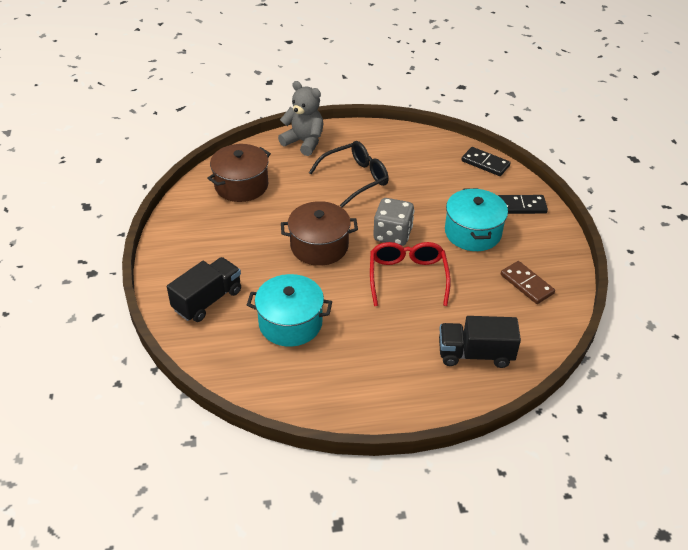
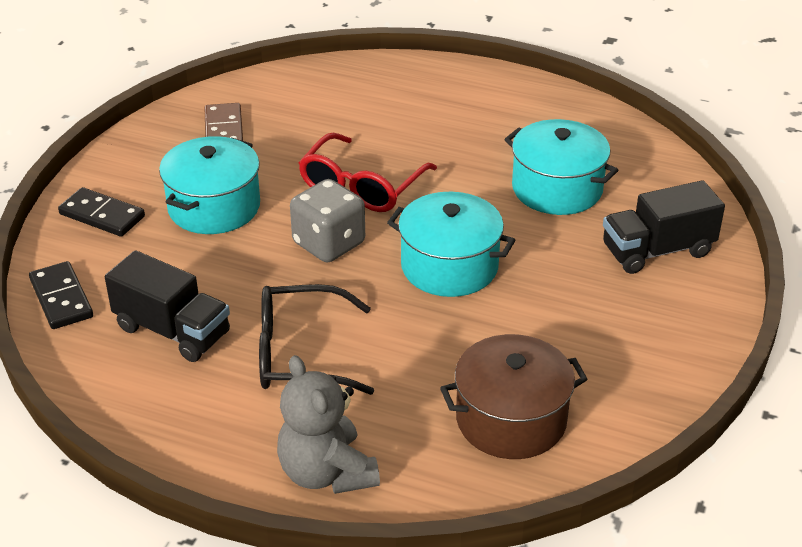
camera: 150 degrees left, 5 degrees down
brown pot [281,201,358,266] -> turquoise pot [387,192,515,297]
black truck [439,316,521,368] -> black truck moved to [105,250,230,362]

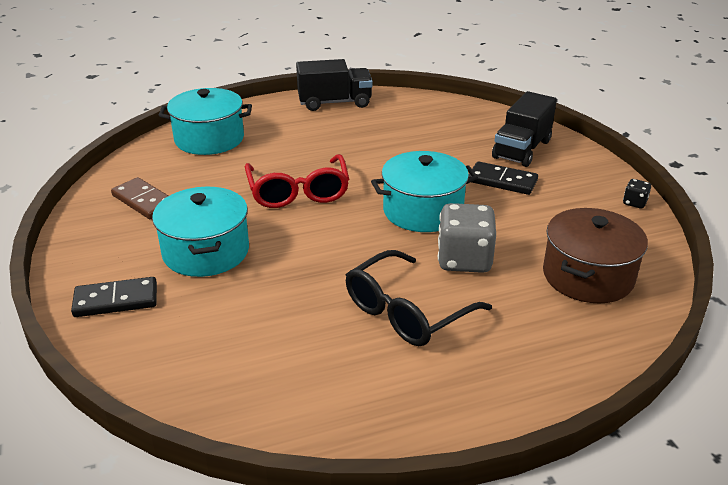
camera: 40 degrees left, 5 degrees down
black domino [29,261,93,329] -> black domino moved to [469,161,538,195]
black truck [105,250,230,362] -> black truck moved to [296,59,373,111]
grey teddy bear [277,355,380,494] -> none
grey dice [290,179,365,263] -> grey dice moved to [438,203,496,273]
turquoise pot [504,119,618,215] -> turquoise pot moved to [158,88,252,155]
none -> black dice [623,179,651,209]

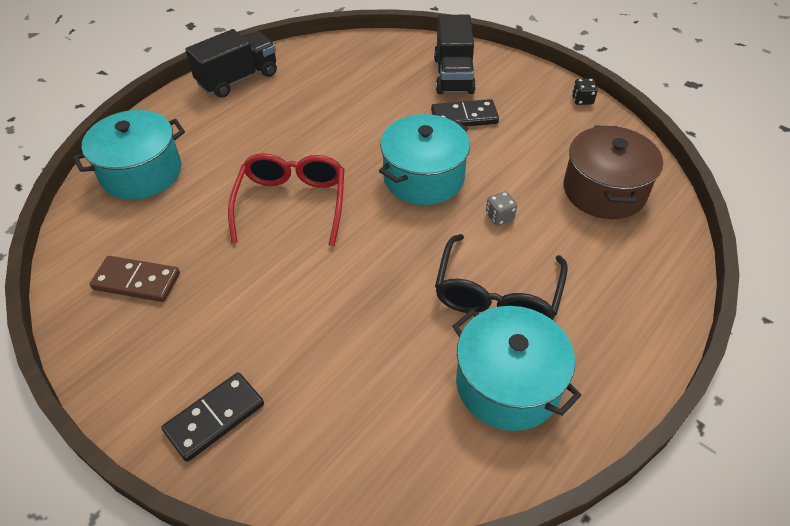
camera: 30 degrees left, 15 degrees up
turquoise pot [152,187,249,277] -> turquoise pot moved to [452,306,582,431]
red glasses [245,154,349,208] -> red glasses turned 135 degrees counterclockwise [228,153,344,246]
grey dice [438,203,496,273] -> grey dice [486,191,517,225], size x0.46

